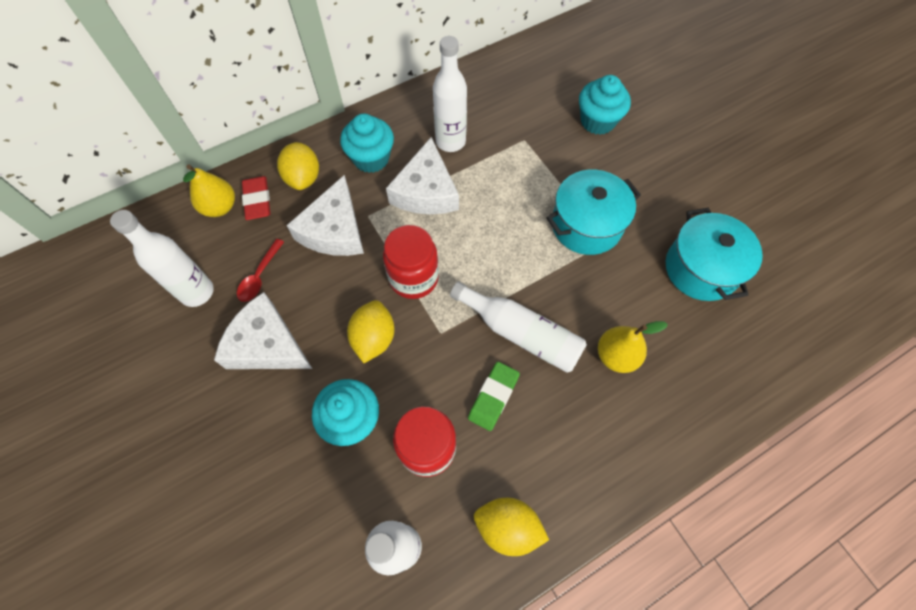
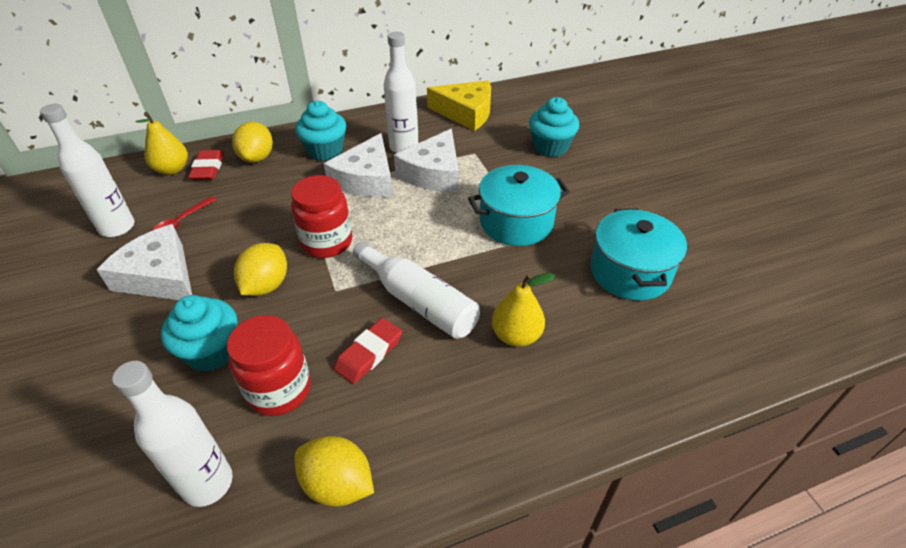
camera: 10 degrees right, 20 degrees down
white cheese [286,175,364,256] -> white cheese moved to [394,129,459,192]
green eraser [468,362,520,431] -> red eraser [334,318,402,384]
none -> yellow cheese [427,80,491,131]

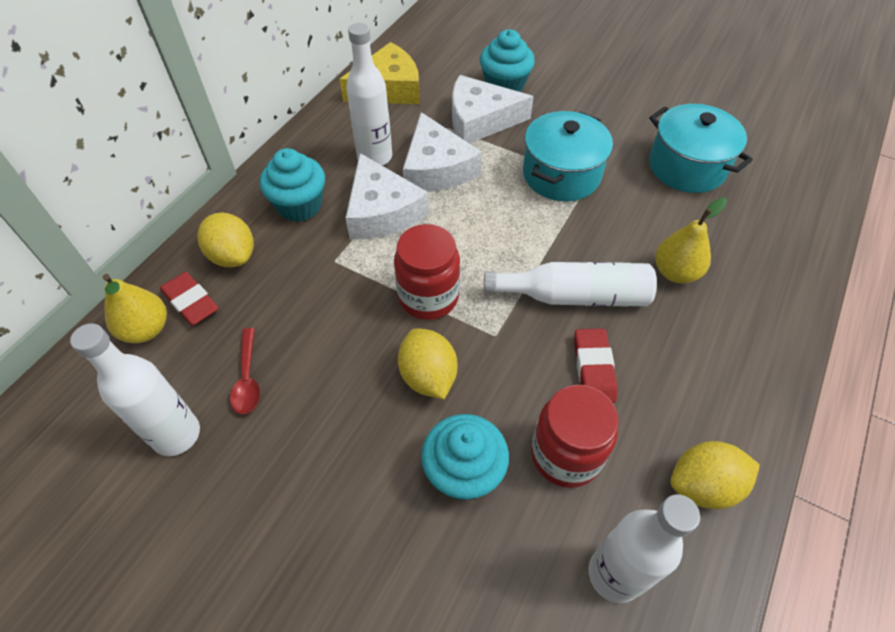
camera: 40 degrees left, 10 degrees up
white cheese [97,224,192,300] -> white cheese moved to [452,75,534,143]

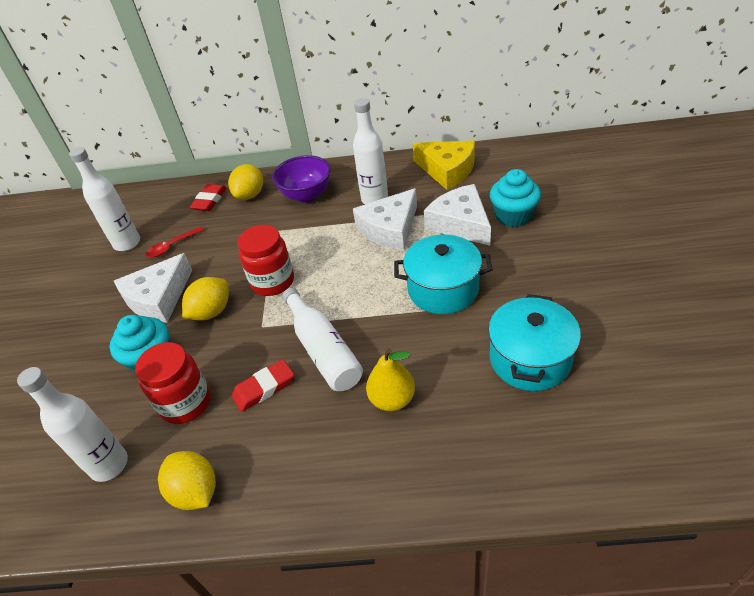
camera: 65 degrees right, 10 degrees down
yellow pear [102,274,167,343] -> none
turquoise cupcake [260,148,325,222] -> purple bowl [272,155,331,203]
white cheese [346,153,429,239] -> white cheese moved to [114,253,192,323]

